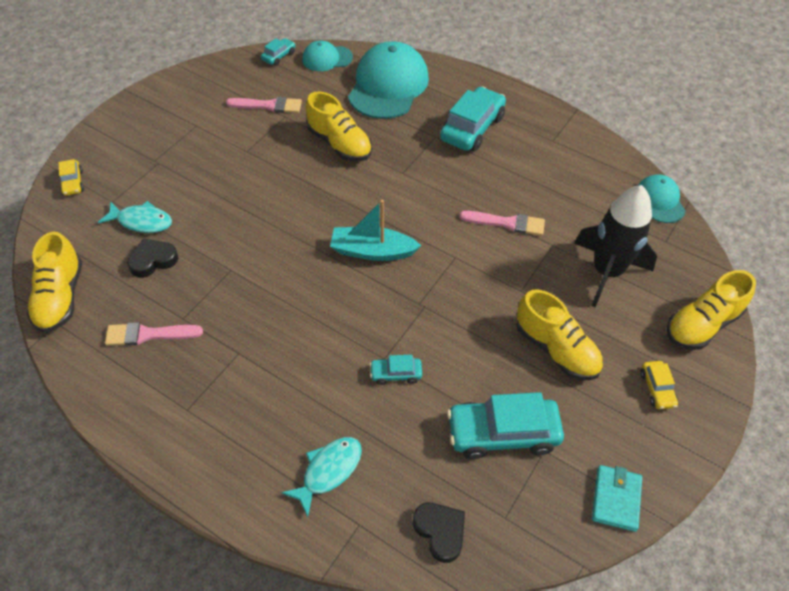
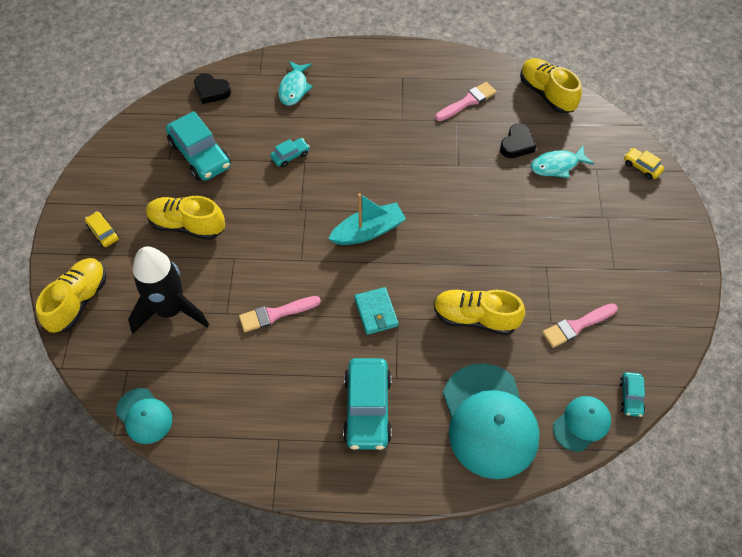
camera: 150 degrees right, 5 degrees up
turquoise car [447,392,564,459] -> turquoise car turned 90 degrees clockwise [166,111,231,181]
turquoise wallet [592,465,642,532] -> turquoise wallet moved to [354,287,398,335]

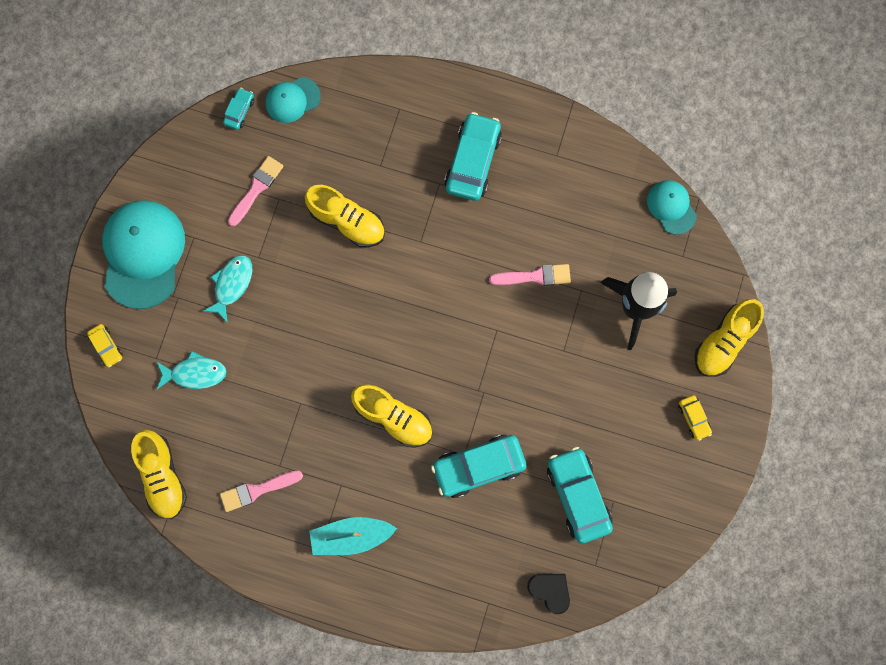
camera: 165 degrees left, 20 degrees up
yellow shoe [146,196,225,240] -> yellow shoe moved to [351,384,432,448]
turquoise car [270,138,310,168] -> turquoise car [431,435,526,498], size x2.05
turquoise fish [278,61,313,106] -> turquoise fish moved to [203,255,252,323]
turquoise boat [328,193,406,245] -> turquoise boat moved to [309,517,397,555]
turquoise wallet [354,287,398,335] -> none
turquoise cap [443,363,540,479] -> turquoise cap moved to [102,200,185,309]
black heart [500,123,536,158] -> none
pink brush [542,303,618,348] -> pink brush turned 45 degrees counterclockwise [228,156,284,226]

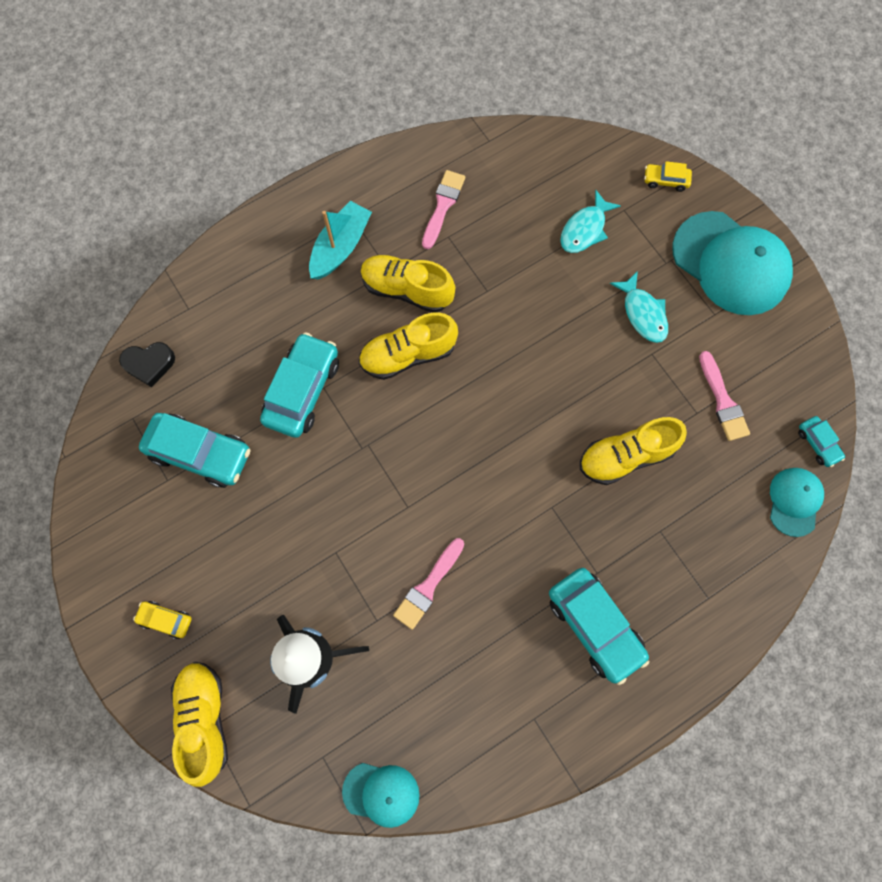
camera: 130 degrees right, 5 degrees down
yellow shoe [131,430,187,519] -> yellow shoe moved to [361,255,455,313]

